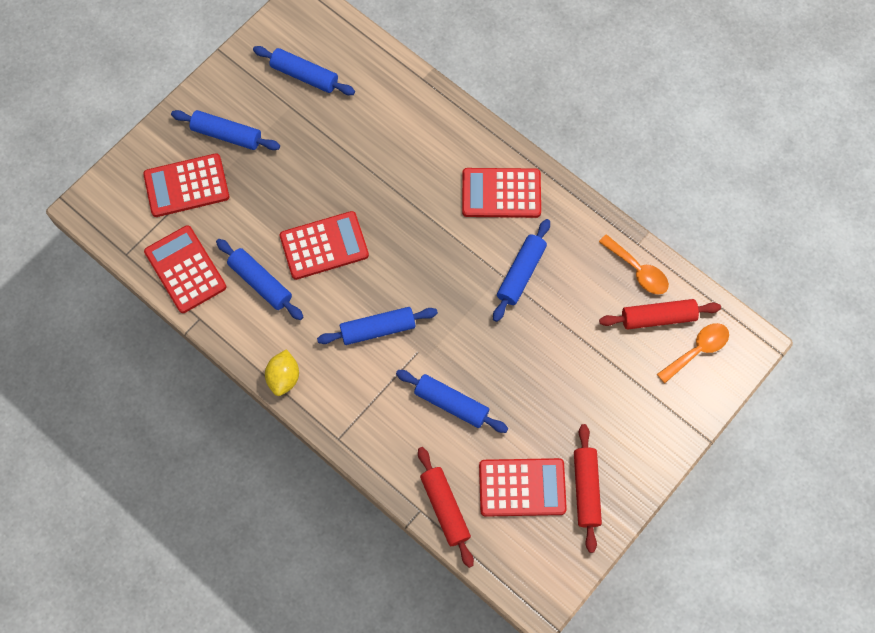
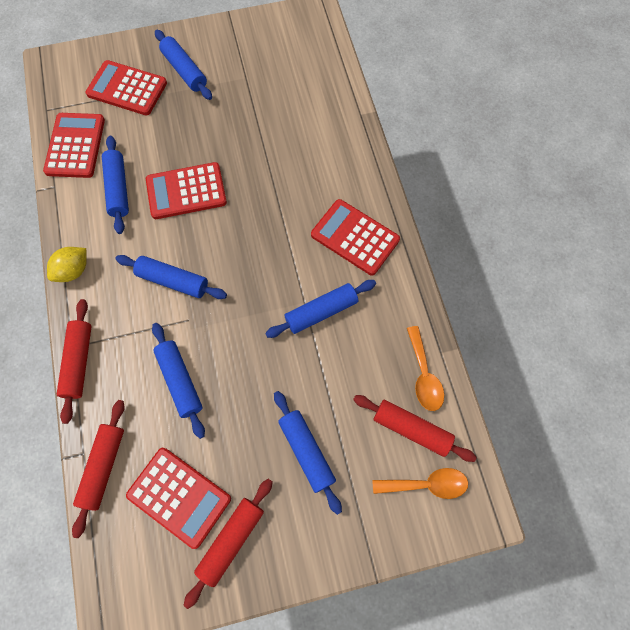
camera: 35 degrees right, 0 degrees up
blue rolling pin [253,46,355,95] -> blue rolling pin moved to [274,391,342,515]
red calculator [280,211,369,280] -> red calculator turned 150 degrees clockwise [146,162,227,219]
none -> red rolling pin [57,299,92,424]

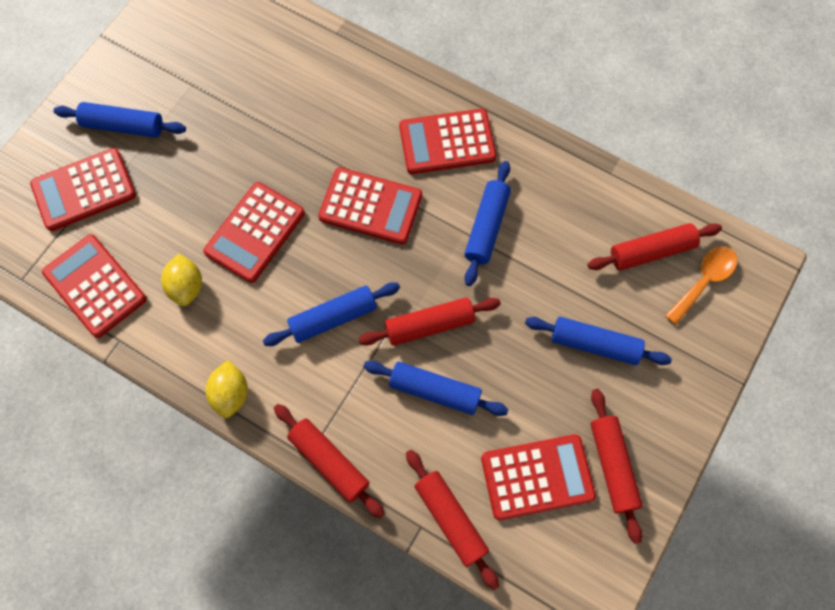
camera: 45 degrees left, 0 degrees up
blue rolling pin [102,136,129,234] -> yellow lemon [161,254,202,306]
orange spoon [407,326,444,411] -> none
none -> red calculator [318,167,422,244]
none -> red rolling pin [358,297,501,346]

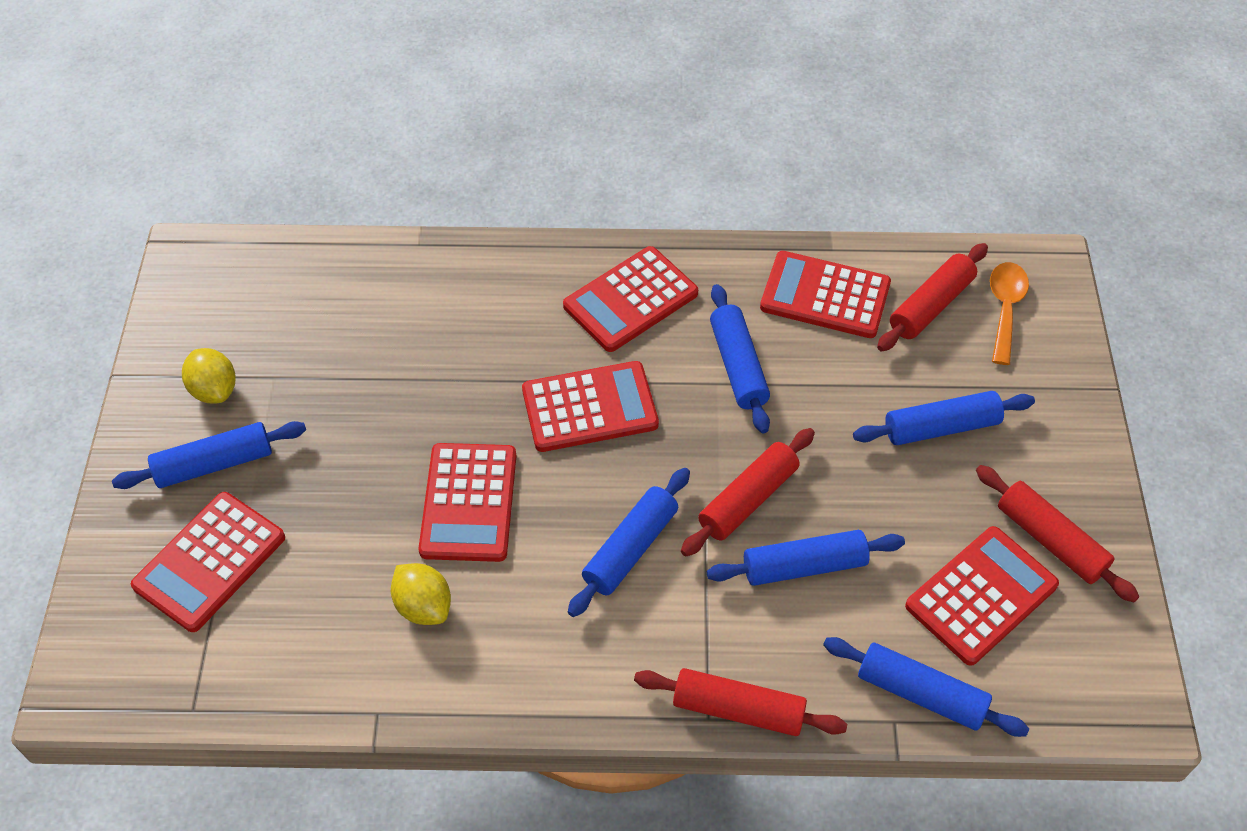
camera: 30 degrees left, 15 degrees down
red calculator [42,234,147,338] -> red calculator moved to [760,251,891,338]
yellow lemon [206,360,248,418] -> yellow lemon moved to [182,348,236,404]
red rolling pin [406,450,499,590] -> blue rolling pin [823,637,1029,737]

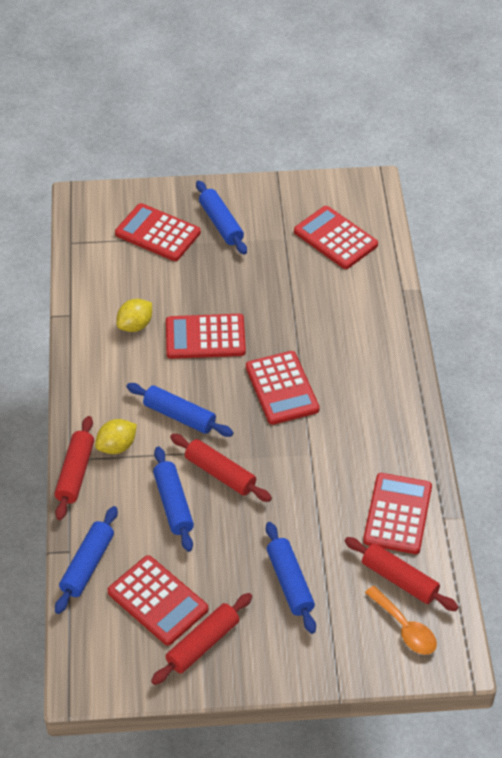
camera: 85 degrees right, 5 degrees down
yellow lemon [182,348,236,404] -> yellow lemon moved to [95,419,137,454]
red calculator [563,246,698,352] -> red calculator moved to [294,206,378,269]
blue rolling pin [710,284,770,433] -> none
orange spoon [990,262,1029,365] -> orange spoon turned 45 degrees clockwise [365,586,437,655]

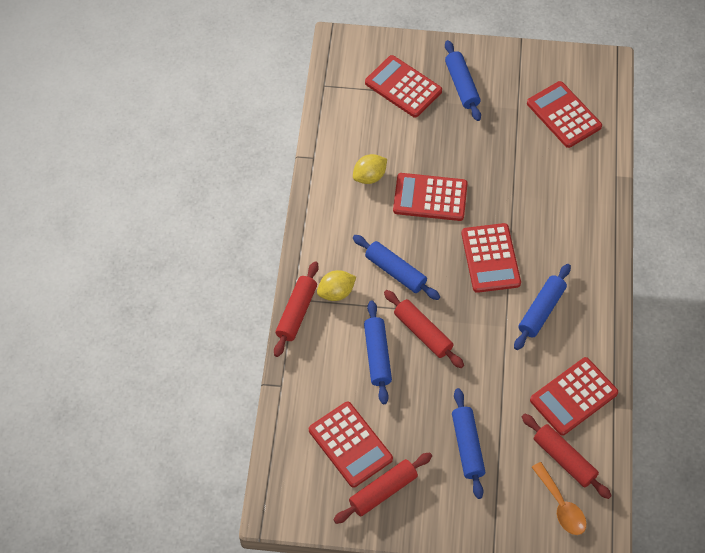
camera: 10 degrees right, 10 degrees up
blue rolling pin [55,506,118,614] -> blue rolling pin moved to [514,264,571,350]
red calculator [363,473,432,554] -> red calculator turned 150 degrees counterclockwise [530,357,618,436]

